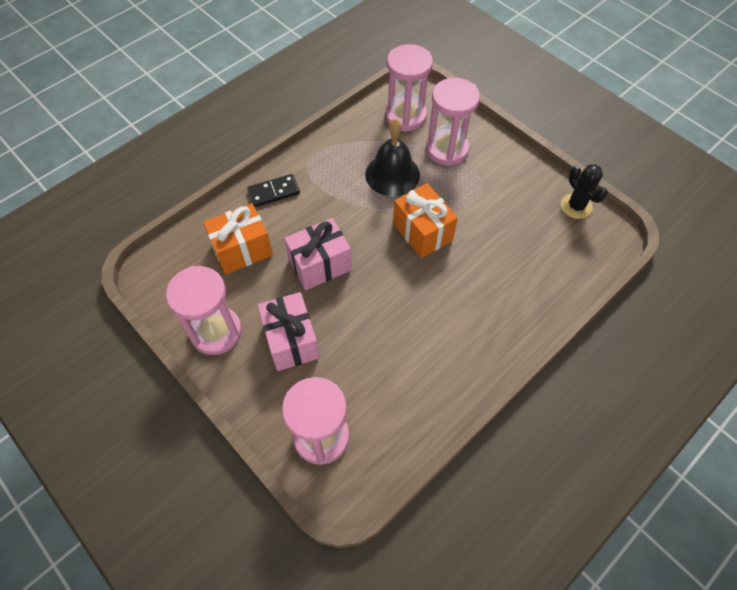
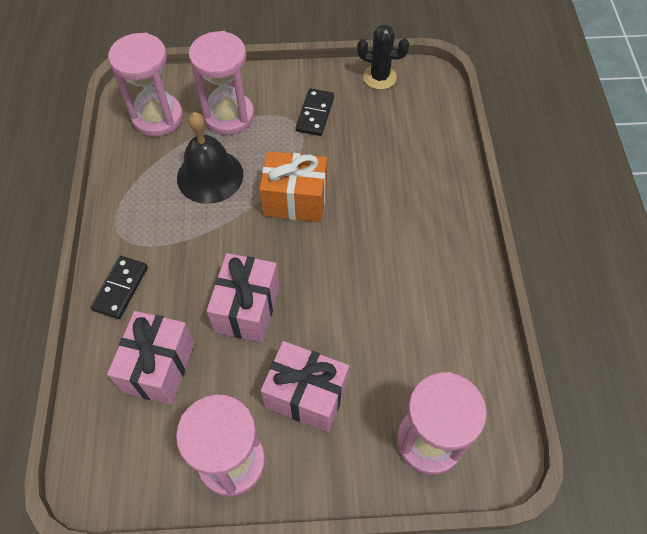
camera: 50 degrees left, 0 degrees up
orange gift [203,203,273,274] -> pink gift [107,311,195,405]
none -> black domino [296,88,334,136]

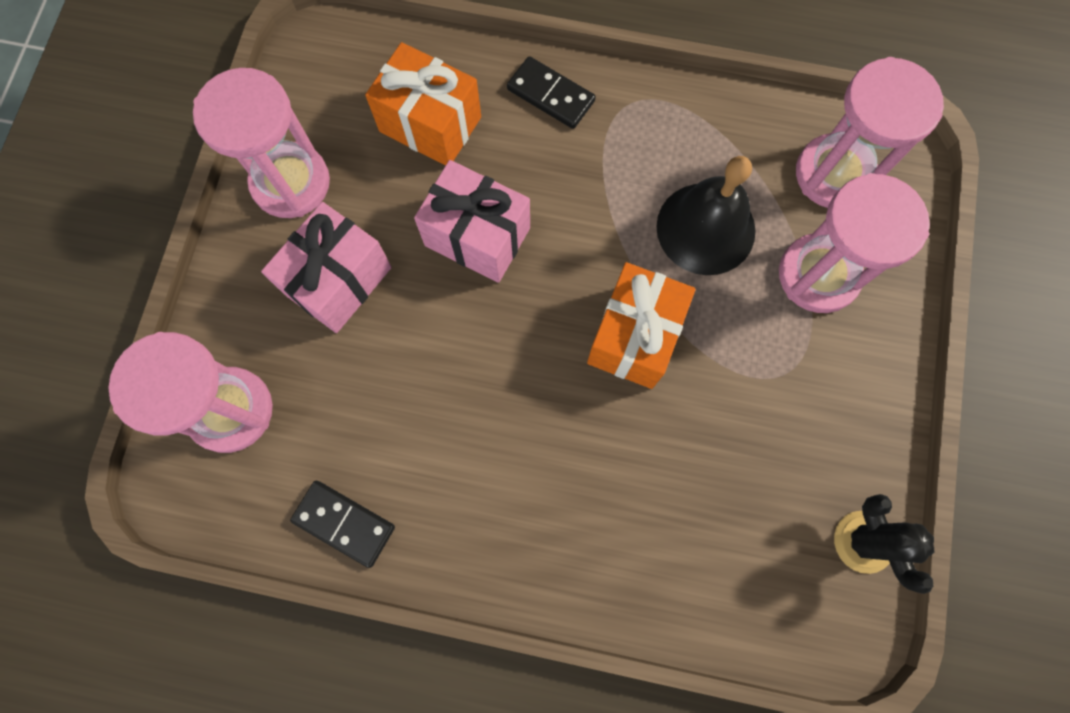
camera: 105 degrees right, 15 degrees up
pink gift [107,311,195,405] -> orange gift [365,42,481,166]
black domino [296,88,334,136] -> black domino moved to [290,481,395,568]
black cactus [357,25,410,90] -> black cactus turned 45 degrees counterclockwise [834,494,934,594]

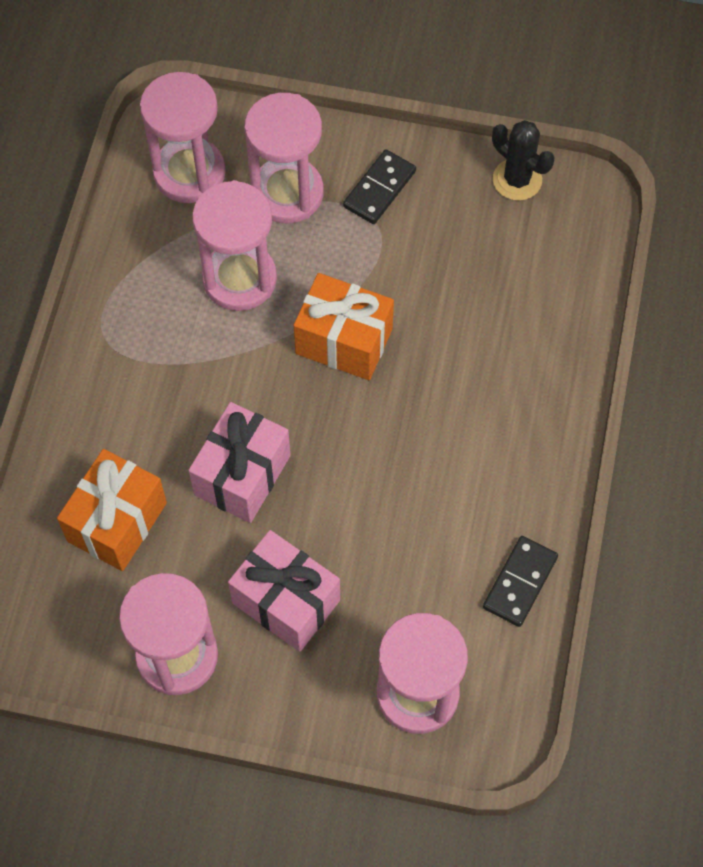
camera: 90 degrees left, 10 degrees down
black domino [507,56,596,129] -> black domino moved to [343,149,416,224]
black bell [656,156,756,275] -> pink hourglass [192,180,277,311]
black cactus [834,494,934,594] -> black cactus turned 60 degrees clockwise [492,120,555,201]

